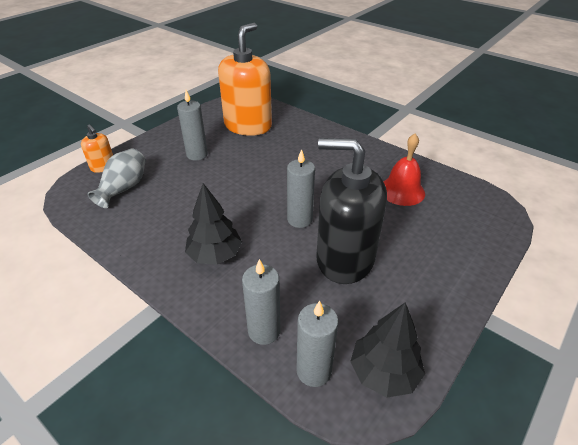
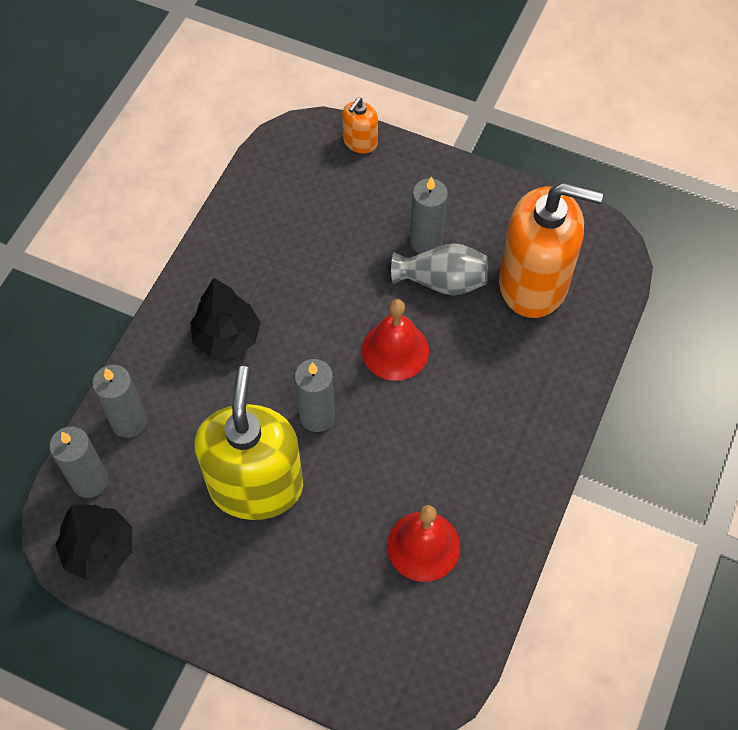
camera: 75 degrees right, 20 degrees up
grey vase [87,148,146,208] -> grey vase moved to [391,243,488,296]
black soap dispenser [317,138,387,284] -> yellow soap dispenser [194,366,303,520]
none -> red bell [362,299,429,381]

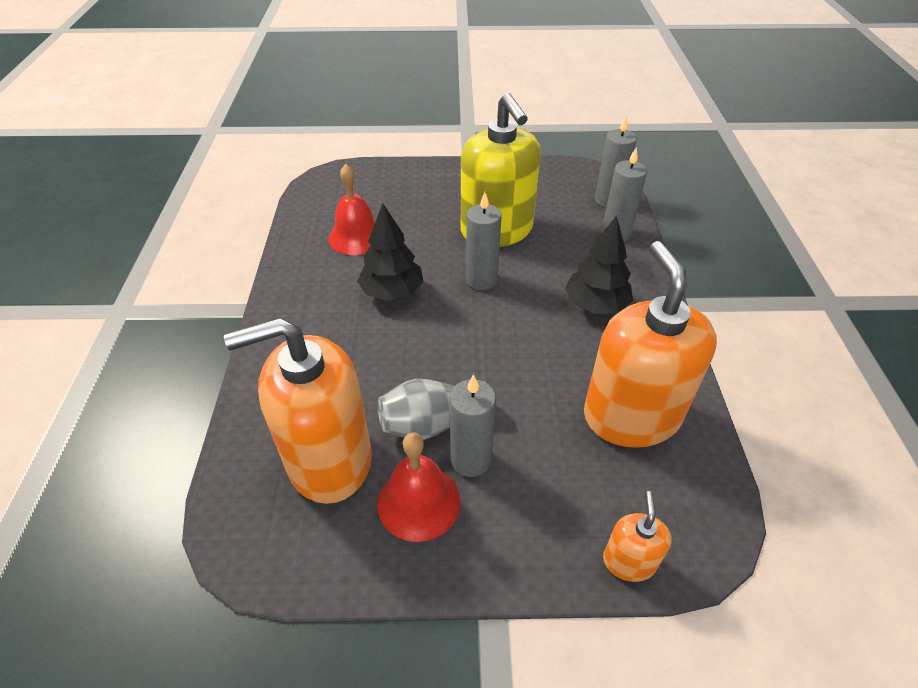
camera: 155 degrees right, 15 degrees down
black tree [55,504,132,581] -> black tree moved to [357,203,424,301]
red bell [362,299,429,381] -> red bell moved to [377,433,461,542]
none -> orange soap dispenser [584,241,717,448]

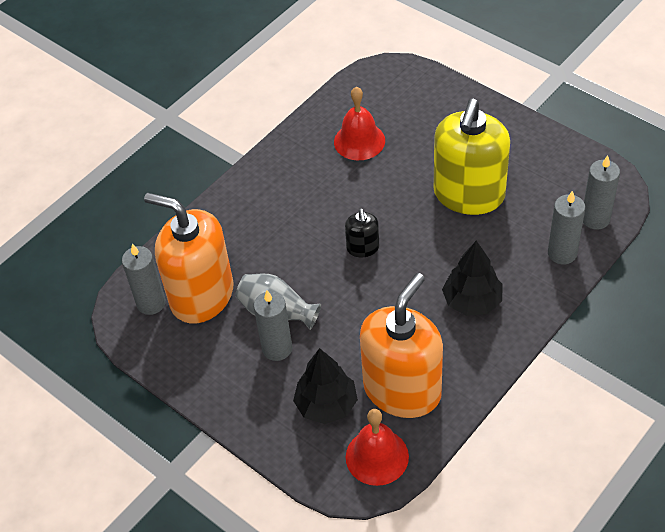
camera: 45 degrees right, 5 degrees up
black tree [357,203,424,301] -> black tree moved to [293,348,358,424]
red bell [377,433,461,542] -> red bell moved to [346,409,409,486]
grey candle [466,192,501,290] -> grey candle moved to [122,244,166,315]
orange soap dispenser [603,491,672,582] -> none
none -> black soap dispenser [345,209,379,257]

